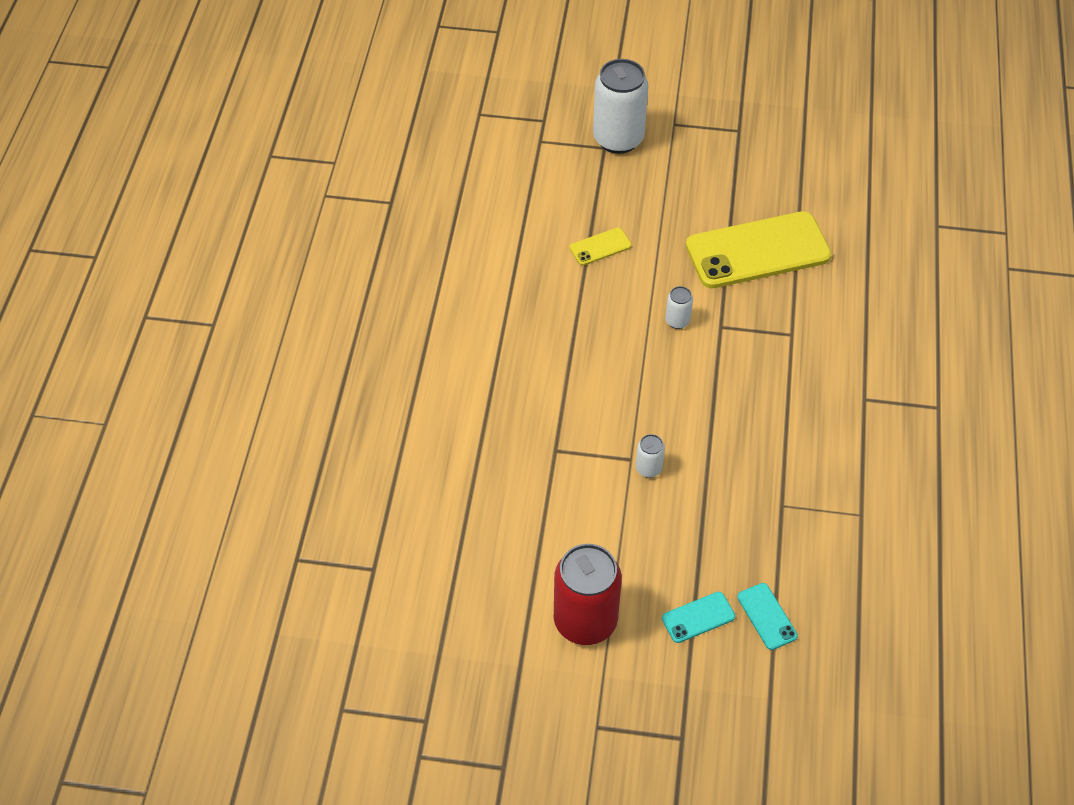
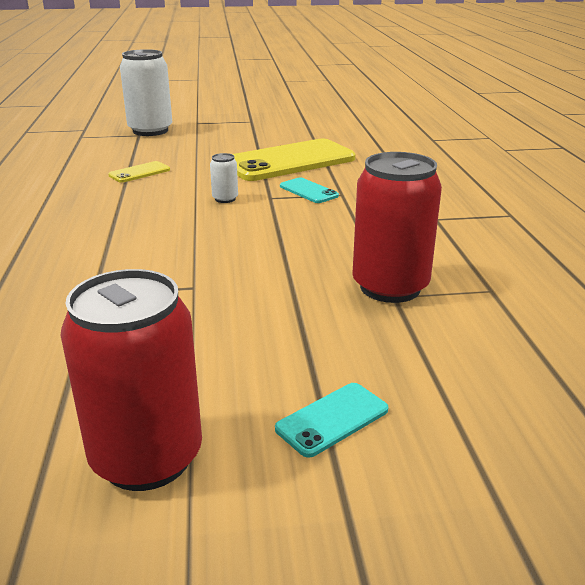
camera: 15 degrees left, 25 degrees down
white can [636,434,665,478] -> none
turquoise phone [737,583,798,650] -> turquoise phone moved to [280,178,339,203]
none -> red can [352,152,442,303]

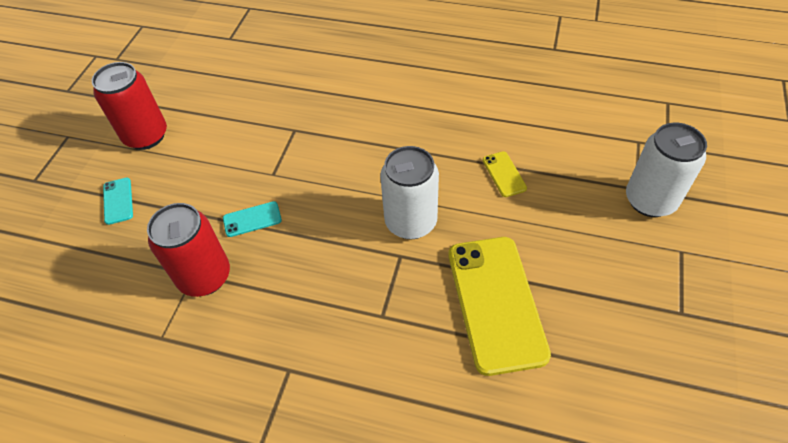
camera: 115 degrees right, 25 degrees up
white can [210,153,238,203] -> white can [380,146,439,239], size x2.24
turquoise phone [280,178,339,203] -> turquoise phone moved to [223,201,282,237]

